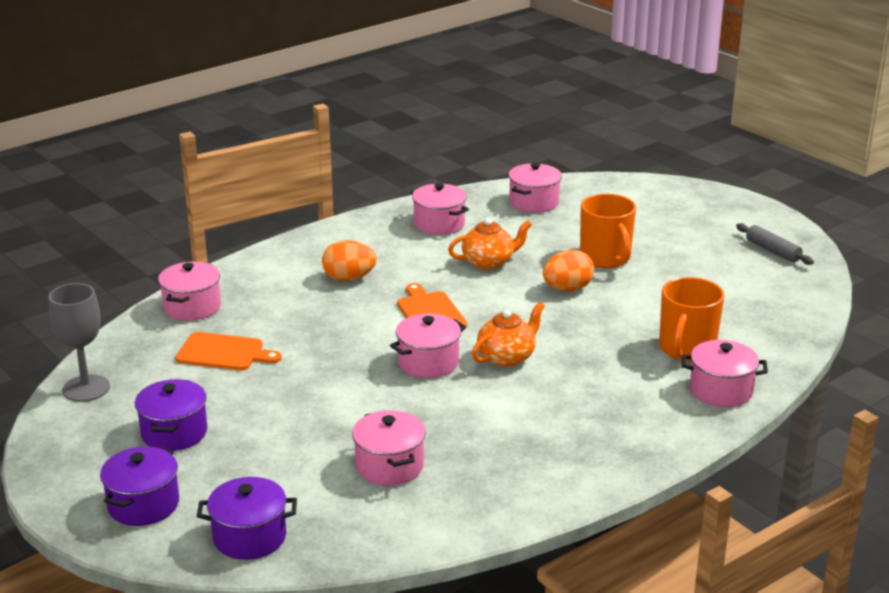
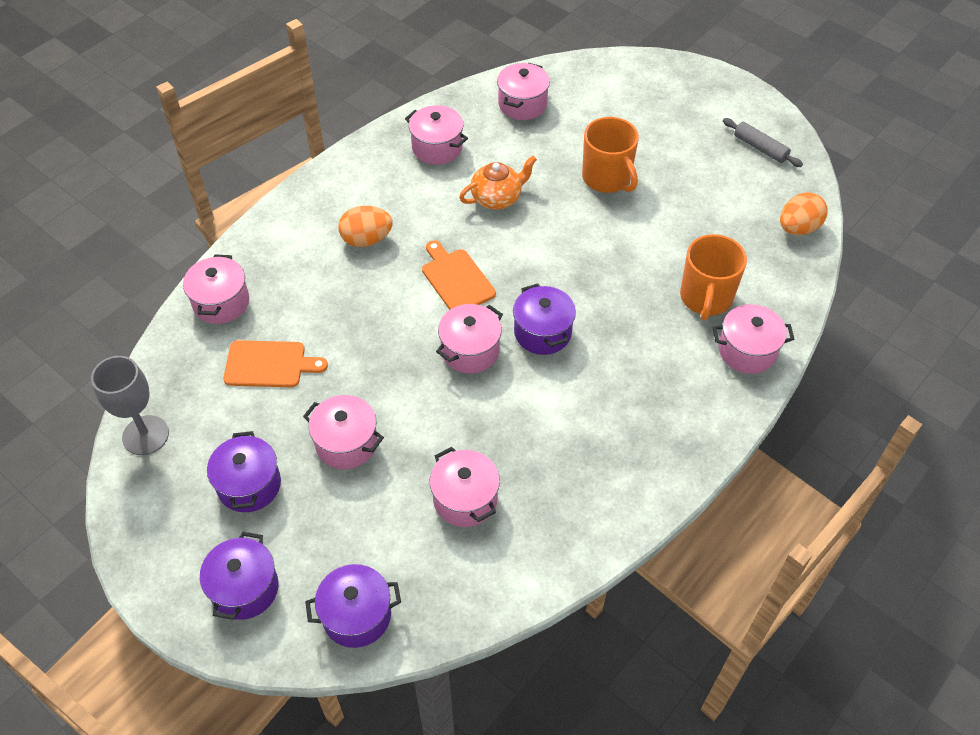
camera: 10 degrees left, 25 degrees up
orange teapot [472,302,544,367] -> purple pot [513,283,576,355]
orange egg [543,250,594,291] -> orange egg moved to [780,192,828,235]
none -> pink pot [303,395,384,469]

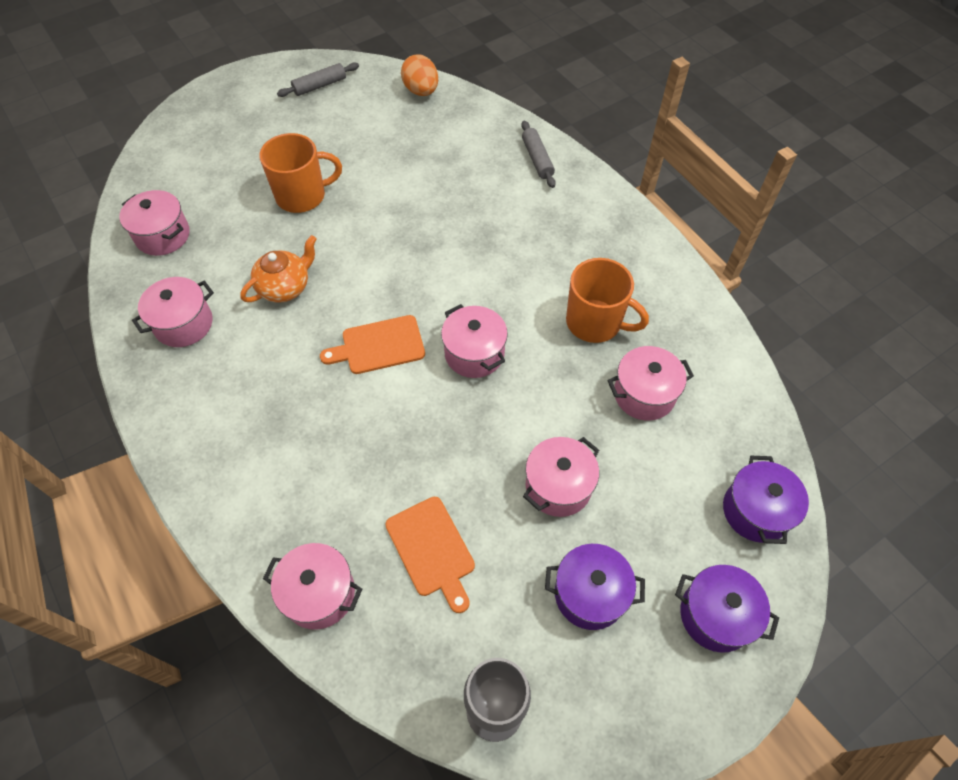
camera: 75 degrees left, 5 degrees up
orange cutting board [223,340,328,387] -> orange cutting board turned 135 degrees clockwise [385,497,475,613]
orange egg [338,206,393,247] -> none
orange teapot [459,156,537,210] -> orange teapot turned 60 degrees clockwise [240,235,317,303]
purple pot [513,283,576,355] -> none
orange mug [680,234,747,320] -> orange mug moved to [566,258,649,343]
pink pot [713,304,794,374] -> grey rolling pin [521,120,556,188]

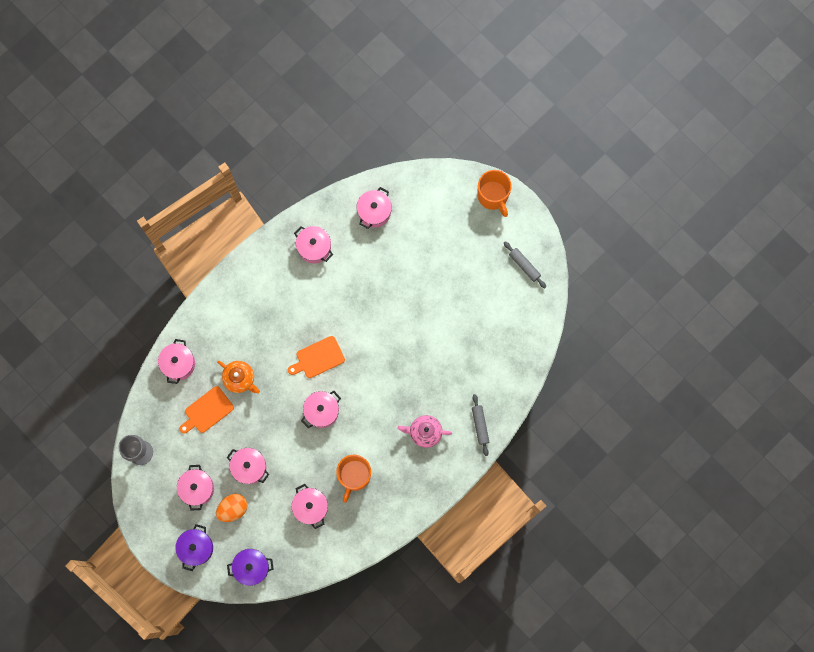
camera: 80 degrees right, 20 degrees up
orange teapot [240,235,317,303] -> orange teapot moved to [217,361,260,394]
orange mug [260,133,342,213] -> orange mug moved to [477,170,512,217]
orange cutting board [320,315,425,374] -> orange cutting board turned 90 degrees counterclockwise [288,336,345,378]
orange egg [401,54,438,96] -> orange egg moved to [216,494,247,522]
grey rolling pin [521,120,556,188] -> grey rolling pin turned 75 degrees counterclockwise [472,394,489,456]
purple pot [545,544,645,630] -> pink pot [177,465,214,511]
none -> pink teapot [397,415,452,448]

